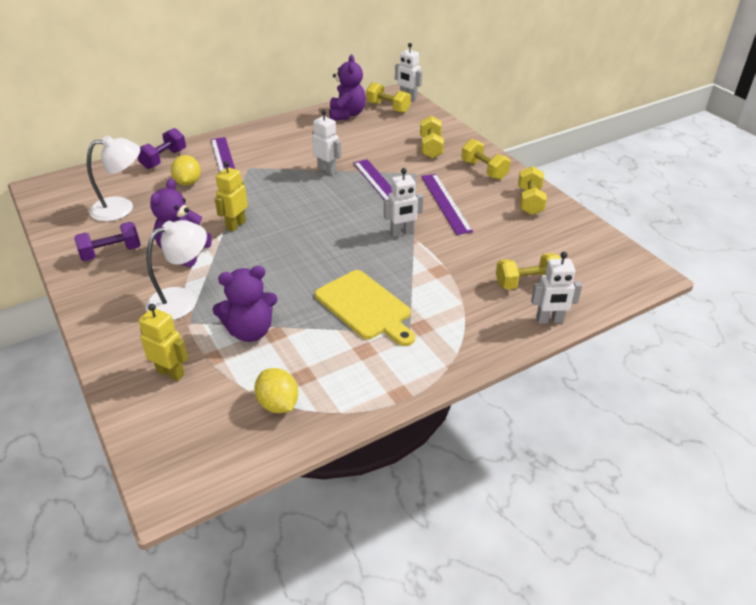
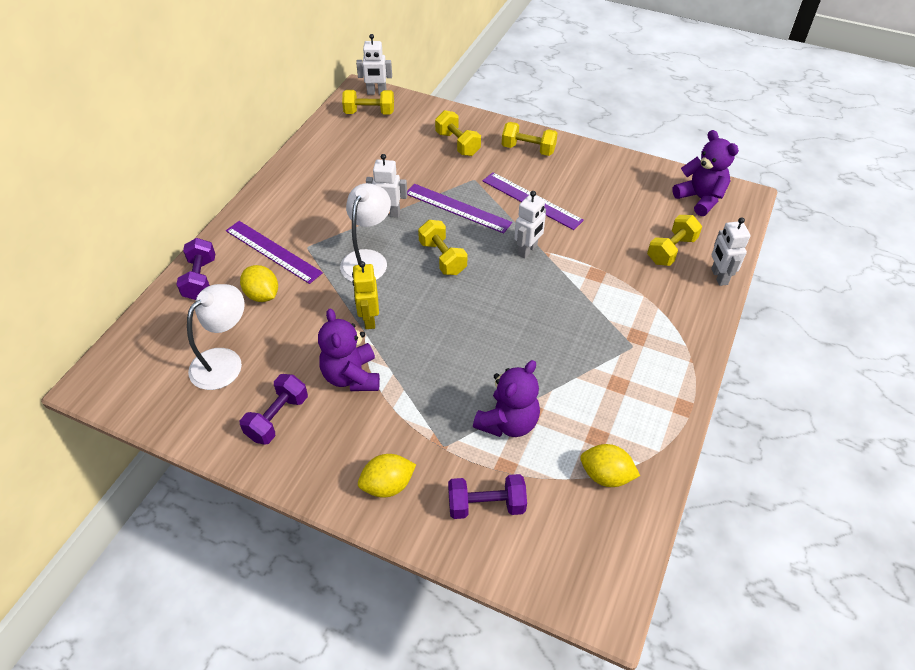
camera: 35 degrees left, 10 degrees up
yellow robot [139,304,188,381] -> purple dumbbell [448,474,527,519]
white lamp [146,220,207,320] -> white lamp moved to [340,183,391,282]
yellow cutting board [315,270,415,346] -> none
purple teddy bear [329,55,366,121] -> purple teddy bear moved to [672,130,739,216]
yellow dumbbell [518,166,547,215] -> yellow dumbbell moved to [418,220,467,275]
white robot [531,252,582,324] -> white robot turned 120 degrees clockwise [711,217,750,286]
none -> yellow lemon [358,454,416,497]

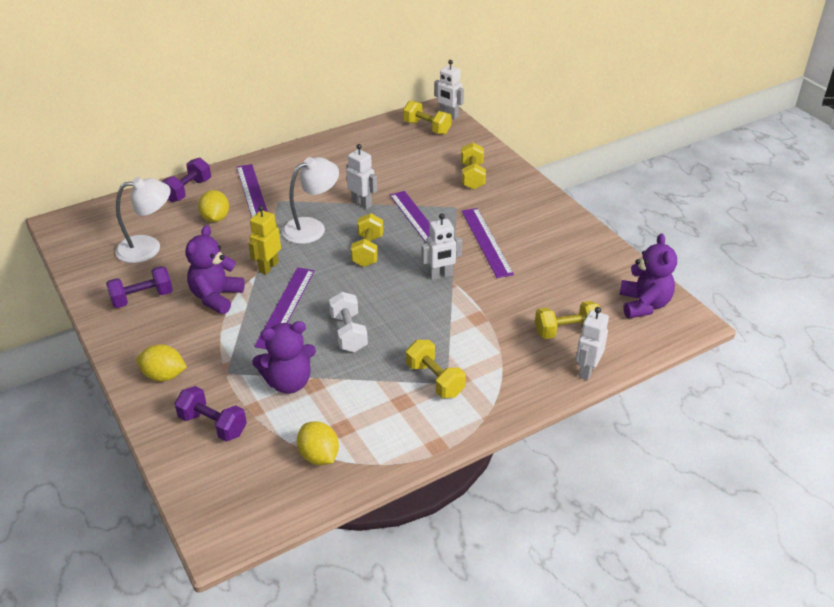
camera: 35 degrees right, 10 degrees down
yellow dumbbell [502,122,558,156] -> yellow dumbbell moved to [406,340,466,398]
none -> purple ruler [254,268,315,349]
none -> white dumbbell [329,292,368,352]

